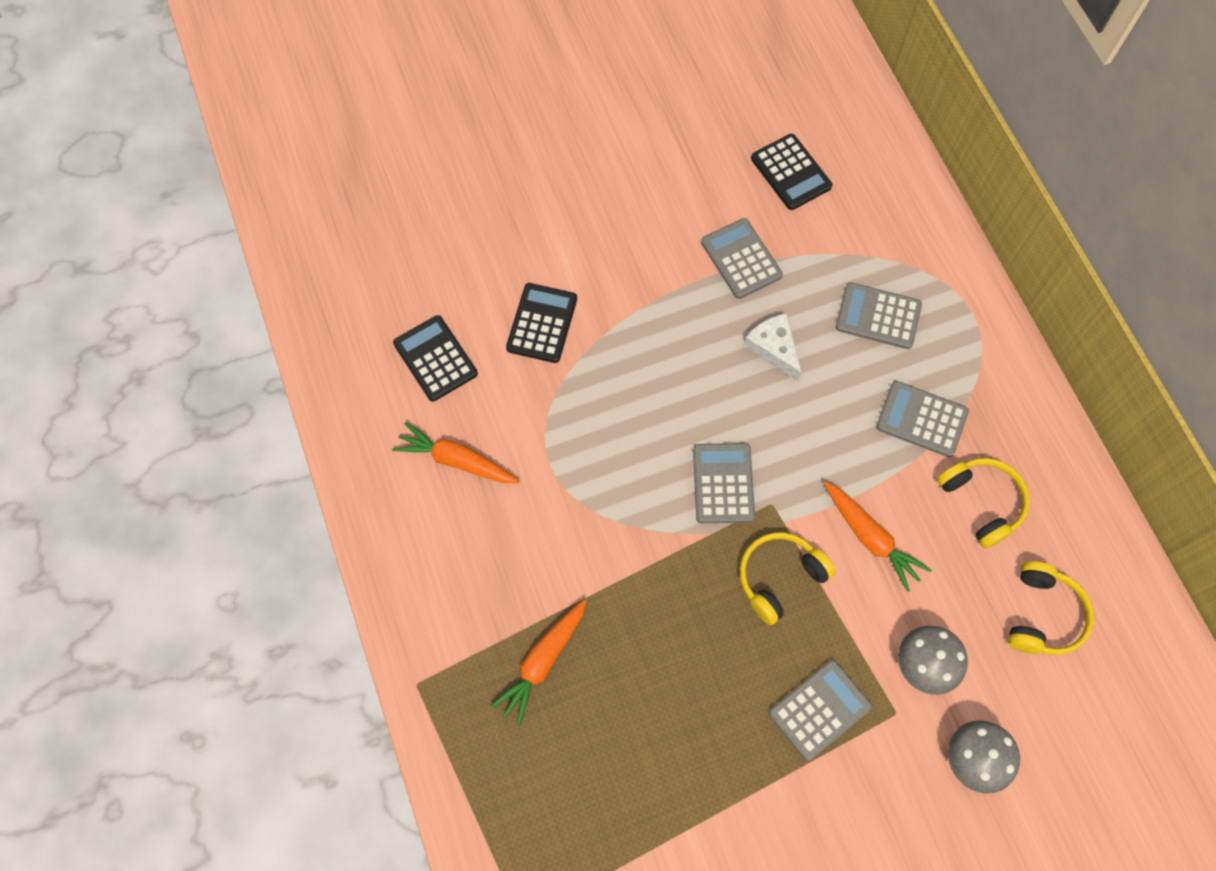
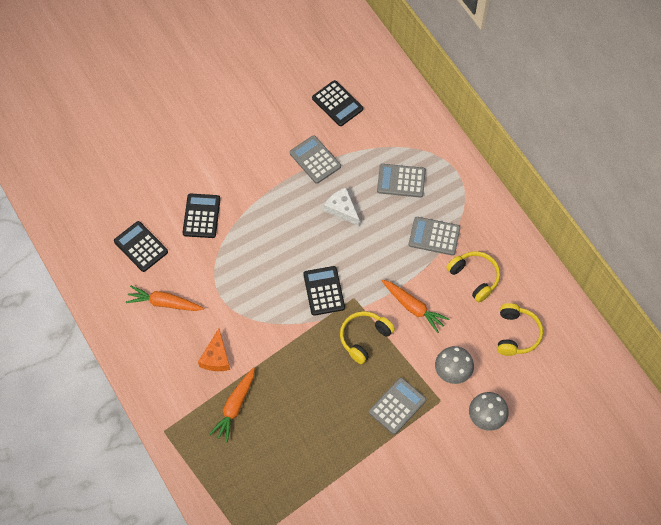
camera: 10 degrees left, 5 degrees down
grey calculator [693,443,755,523] -> black calculator [303,266,345,316]
none -> orange cheese [198,328,230,371]

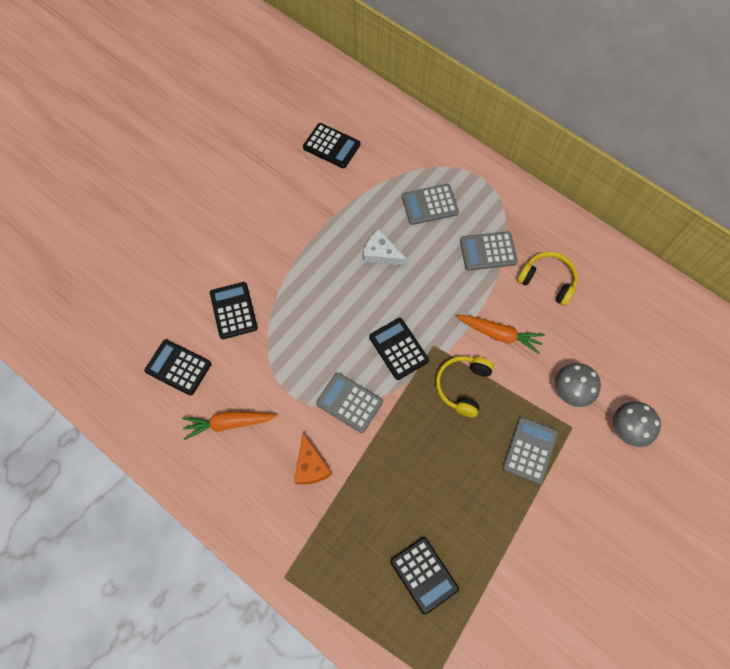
camera: 20 degrees left, 5 degrees up
orange carrot [209,367,255,442] -> none
grey calculator [290,135,341,184] -> grey calculator moved to [316,372,383,433]
yellow headphones [497,303,543,356] -> none
none -> black calculator [390,537,459,615]

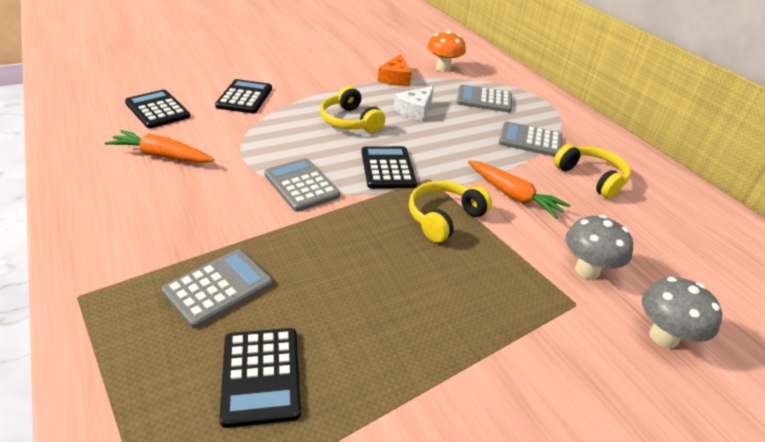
camera: 20 degrees right, 30 degrees down
orange cheese [294,433,332,485] -> orange cheese moved to [378,54,412,86]
black calculator [303,123,360,168] -> none
white cheese [363,229,408,266] -> white cheese turned 105 degrees counterclockwise [393,86,434,121]
grey calculator [502,417,558,484] -> grey calculator moved to [162,249,273,329]
none -> yellow headphones [320,86,385,133]
none -> orange mushroom [427,30,466,72]

